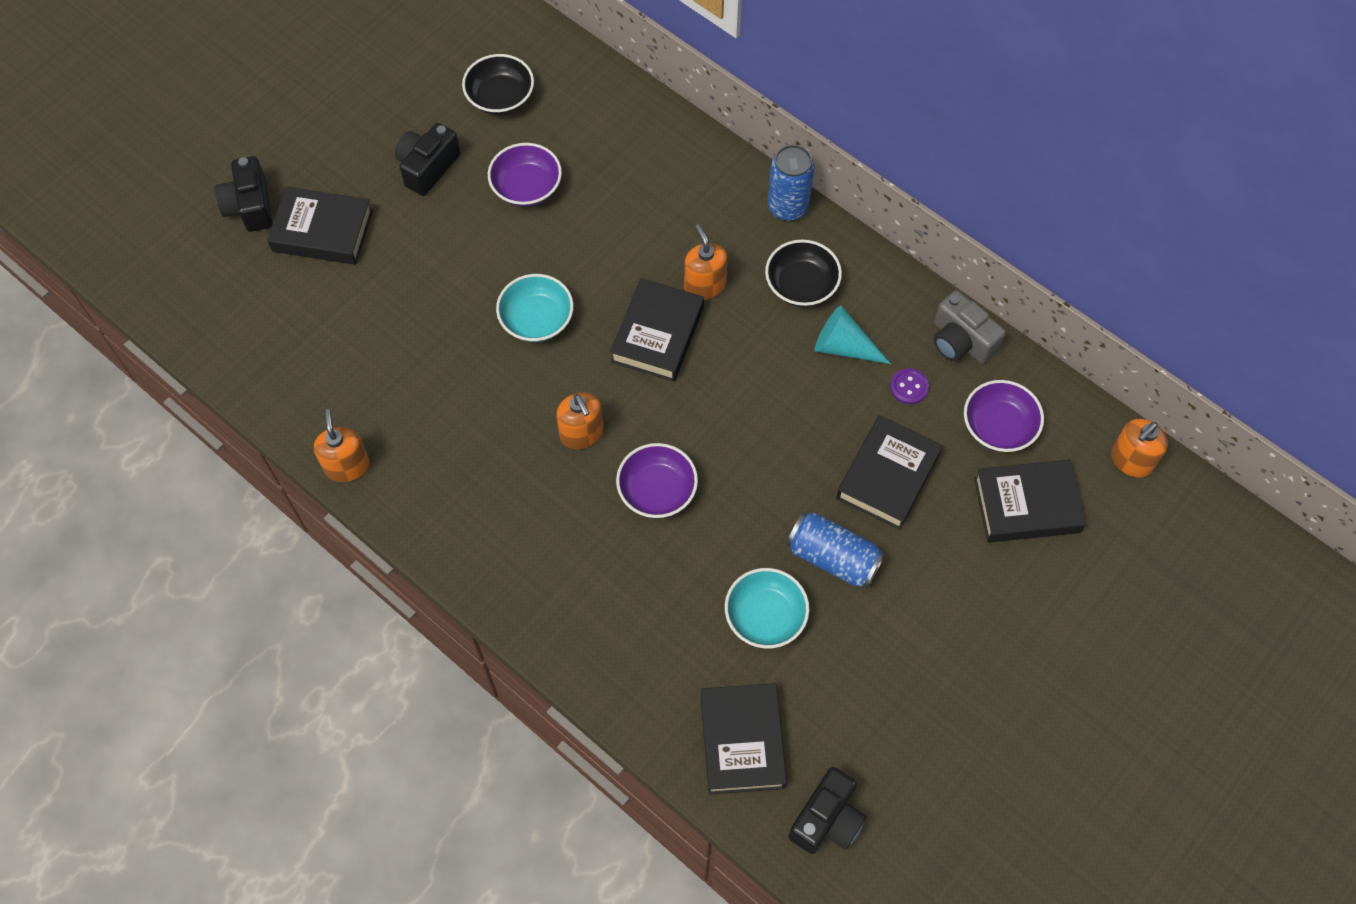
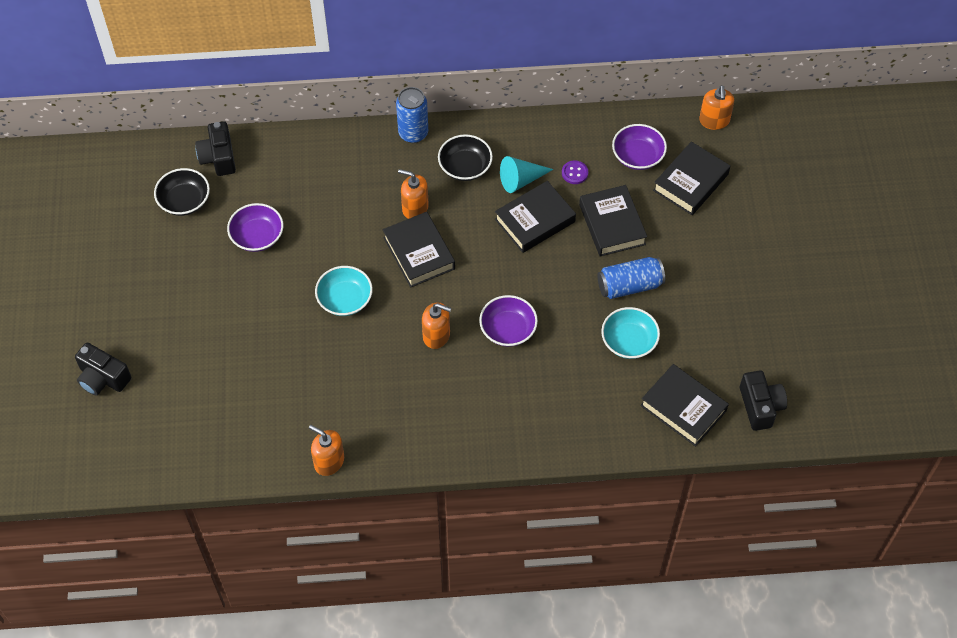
camera: 45 degrees left, 5 degrees down
black book [267,186,373,265] -> black book moved to [495,181,576,253]
black camera [395,123,461,196] -> black camera moved to [195,121,236,176]
grey camera [934,290,1006,364] -> none

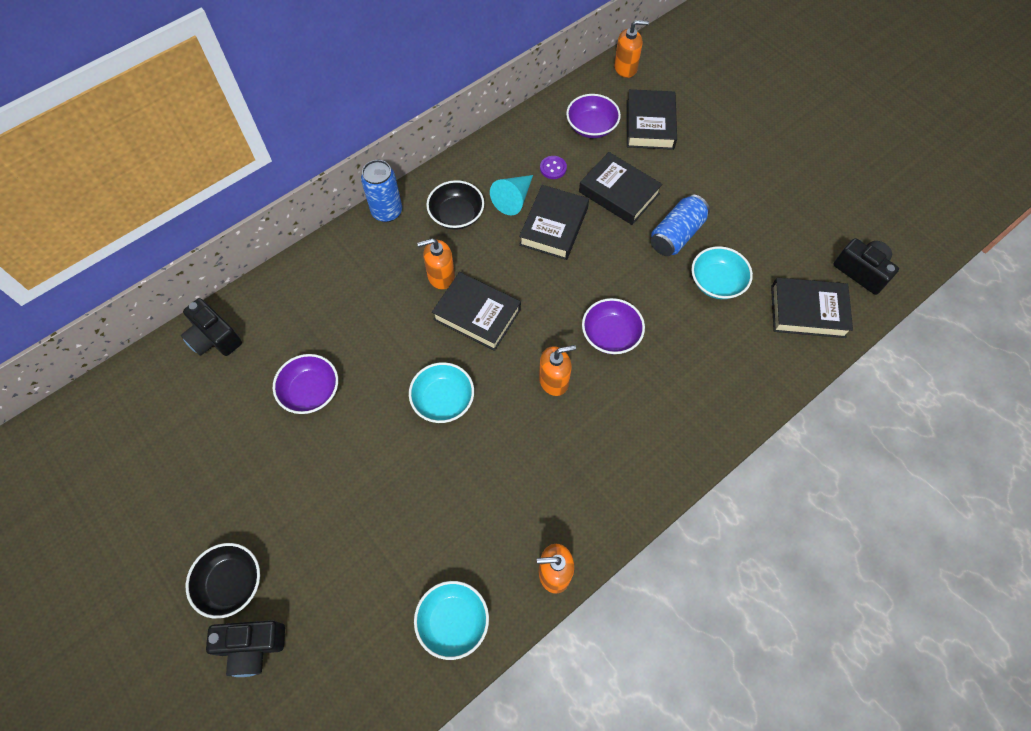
camera: 35 degrees left, 5 degrees up
black bowl [154,168,210,216] -> black bowl moved to [186,543,260,619]
orange soap dispenser [699,85,734,130] -> orange soap dispenser turned 60 degrees counterclockwise [614,20,649,78]
none -> turquoise bowl [414,581,489,660]

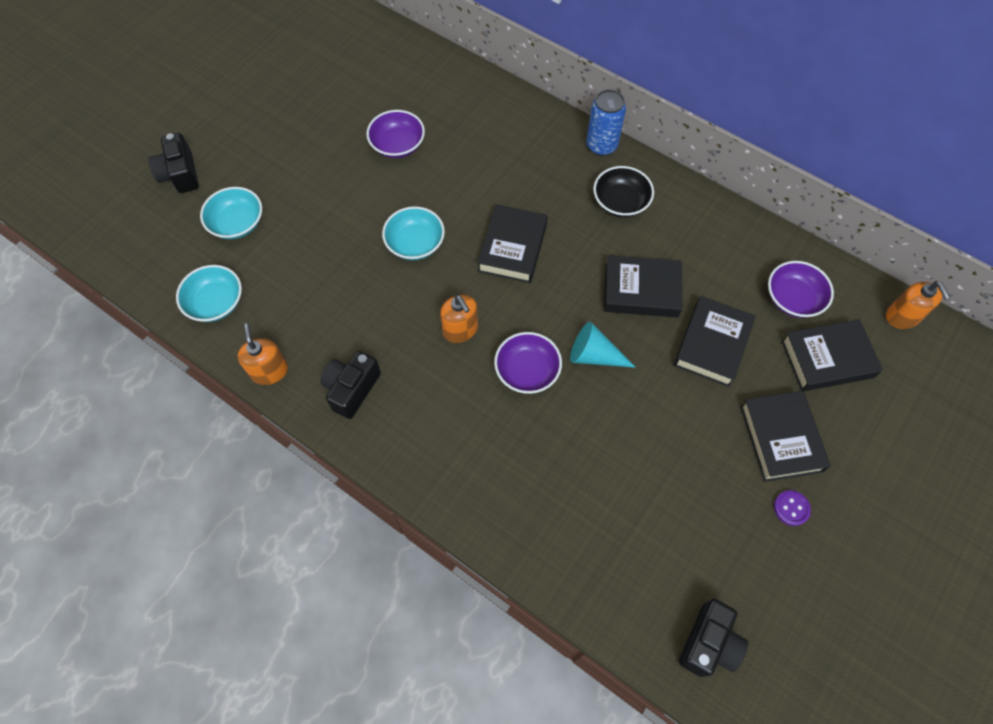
camera: 75 degrees right, 0 degrees up
black camera [181,298,242,356] -> black camera moved to [320,351,381,419]
black bowl [186,543,260,619] -> none
orange soap dispenser [417,238,455,290] -> none
turquoise cone [490,175,533,215] -> turquoise cone moved to [570,322,636,368]
purple button [540,156,567,179] -> purple button moved to [774,490,811,526]
blue can [651,194,710,256] -> none
turquoise bowl [691,246,753,299] -> turquoise bowl moved to [200,187,262,239]
black book [771,278,853,338] -> black book moved to [740,391,831,482]

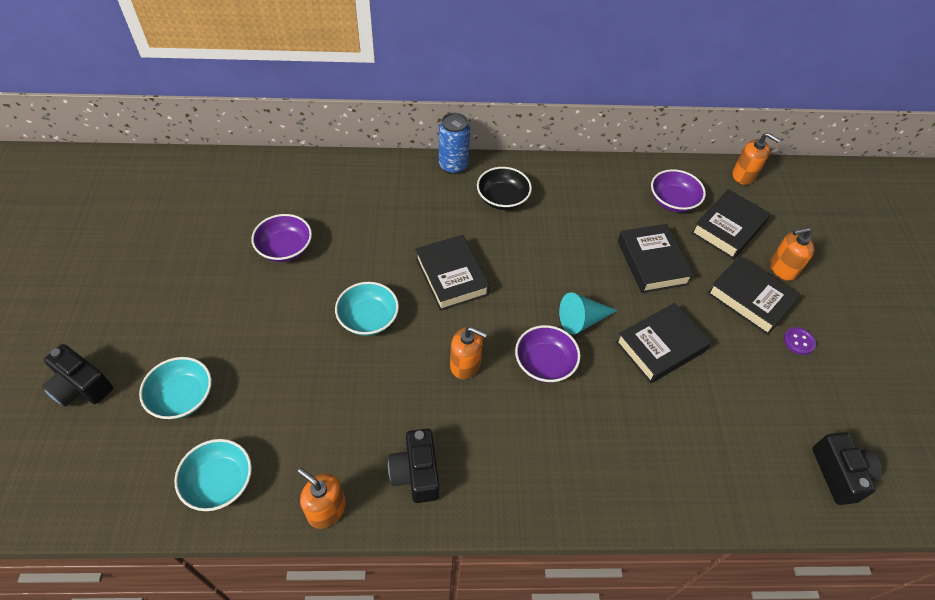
camera: 40 degrees left, 10 degrees down
black book [604,255,682,318] -> black book moved to [616,303,712,384]
none -> orange soap dispenser [770,227,814,281]

